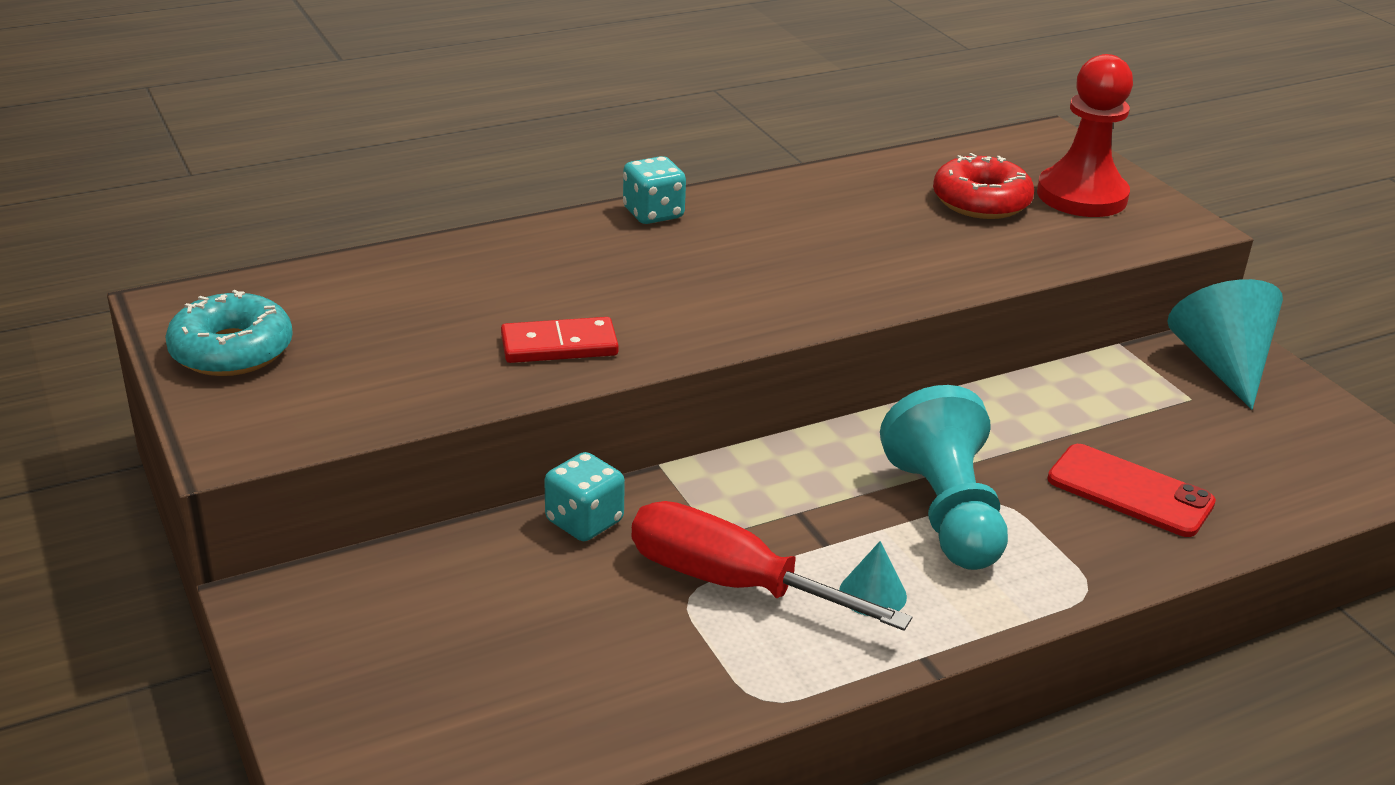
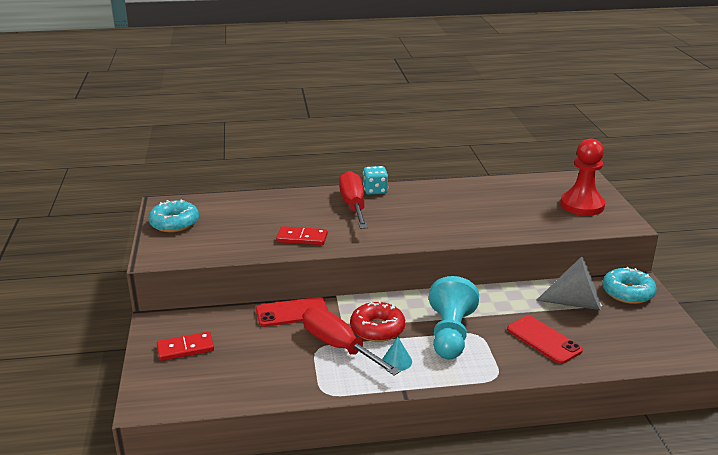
camera: 20 degrees right, 5 degrees down
turquoise dice [544,452,625,541] -> red phone [256,297,328,327]
red donut [933,153,1034,219] -> red donut moved to [350,301,405,342]
turquoise cone [1167,279,1283,410] -> turquoise donut [602,267,657,304]
none -> red domino [157,332,214,361]
none -> red screwdriver [339,171,368,229]
none -> grey cone [536,256,601,310]

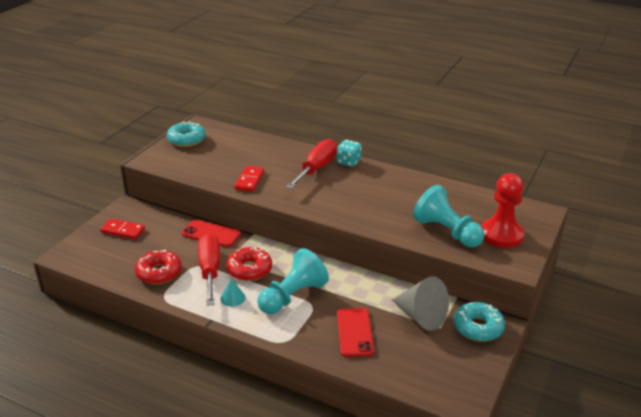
camera: 35 degrees right, 5 degrees up
red domino [276,226,328,245] -> red domino turned 60 degrees clockwise [234,166,264,192]
none -> red donut [135,249,182,284]
none -> turquoise pawn [413,185,485,247]

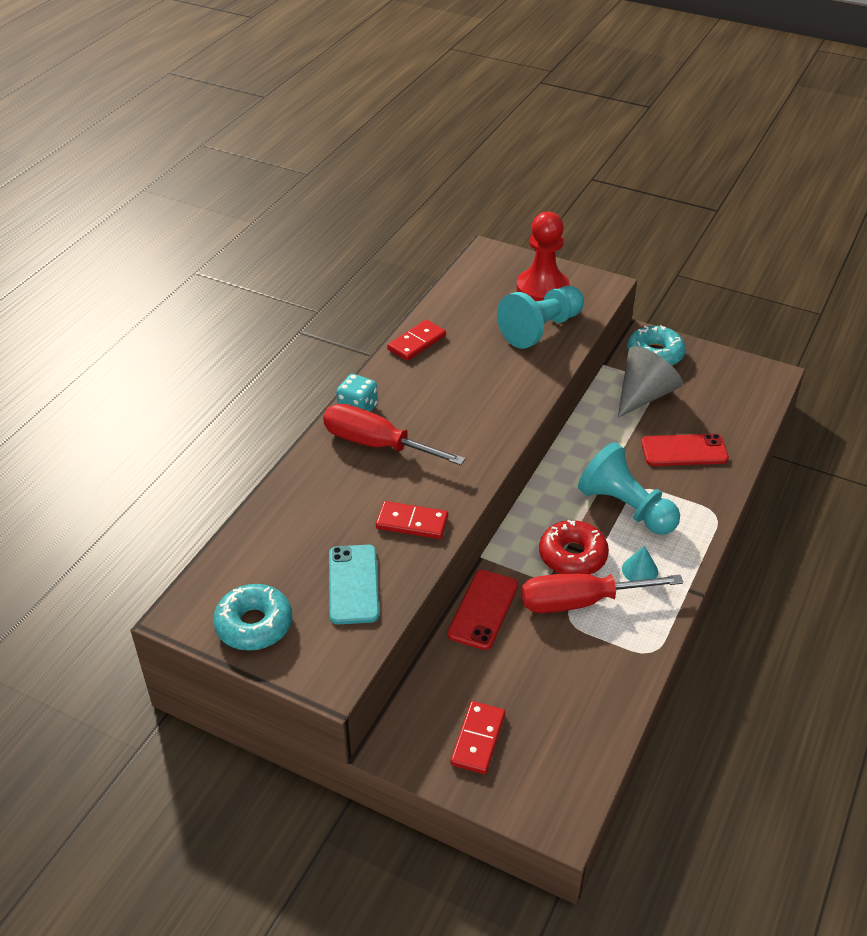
camera: 90 degrees left, 10 degrees up
red donut [135,249,182,284] -> none
none -> turquoise phone [329,545,379,624]
none -> red domino [387,320,446,361]

